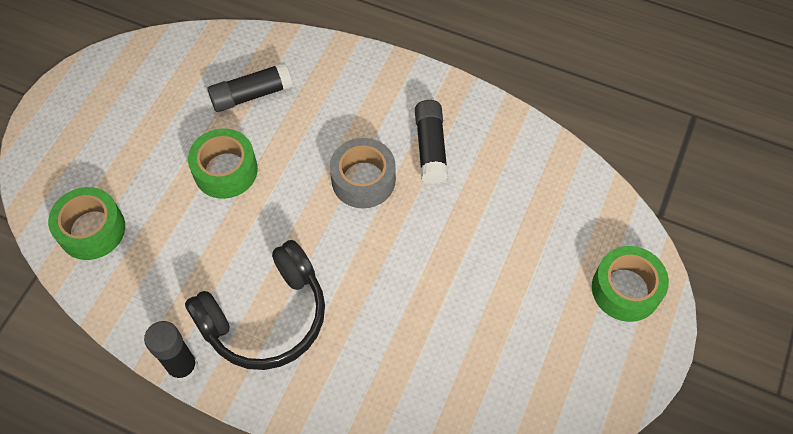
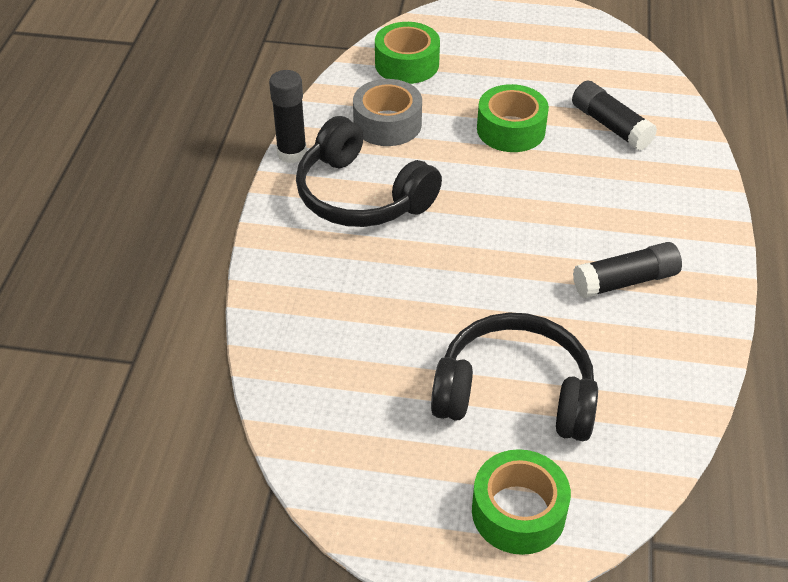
camera: 75 degrees right, 15 degrees down
grey tape [330,138,396,208] -> grey tape moved to [353,79,422,146]
none -> black headphones [431,313,598,441]

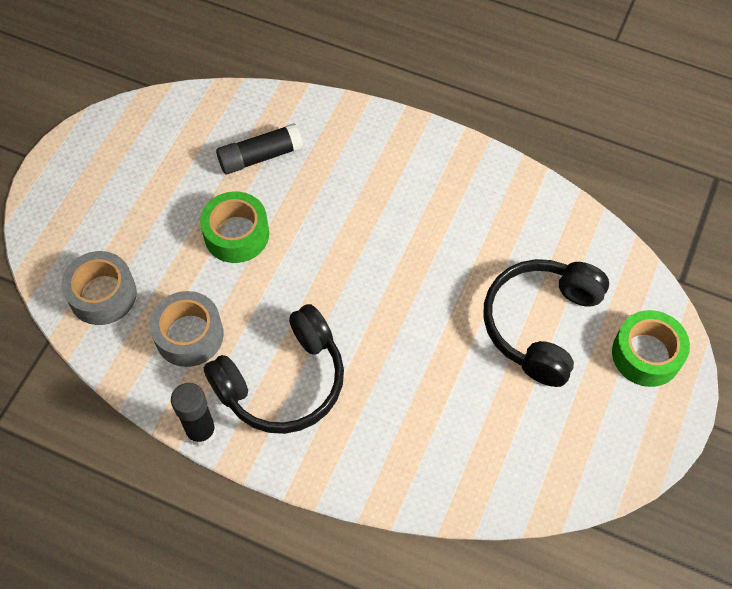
camera: 75 degrees left, 15 degrees up
green tape [375,22,440,84] -> grey tape [61,251,137,325]
black glue stick [573,242,682,298] -> none

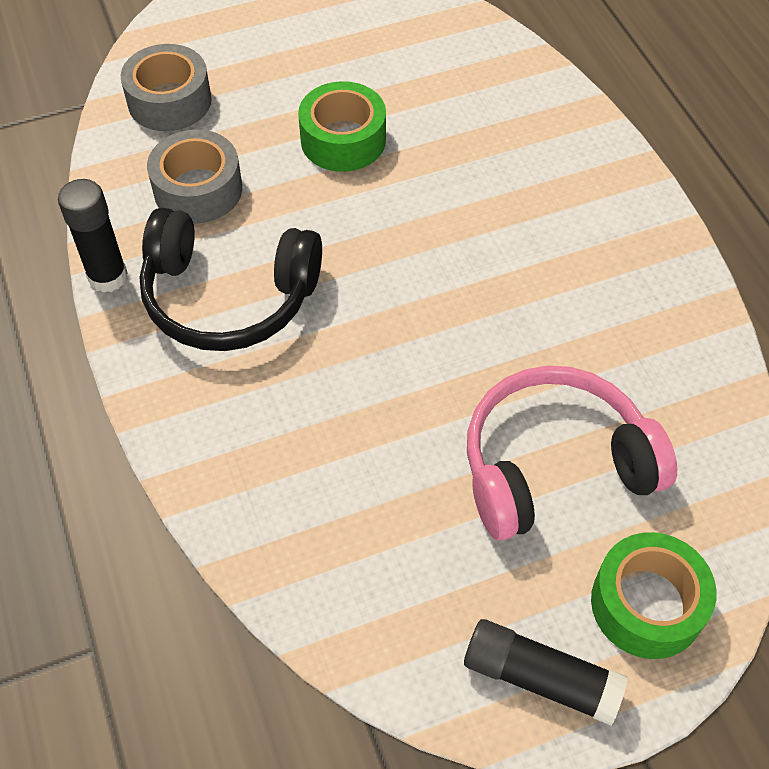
camera: 45 degrees right, 5 degrees down
black glue stick [216,123,303,174] -> black glue stick moved to [464,619,628,726]
black headphones [484,259,609,387] -> pink headphones [467,366,677,541]

